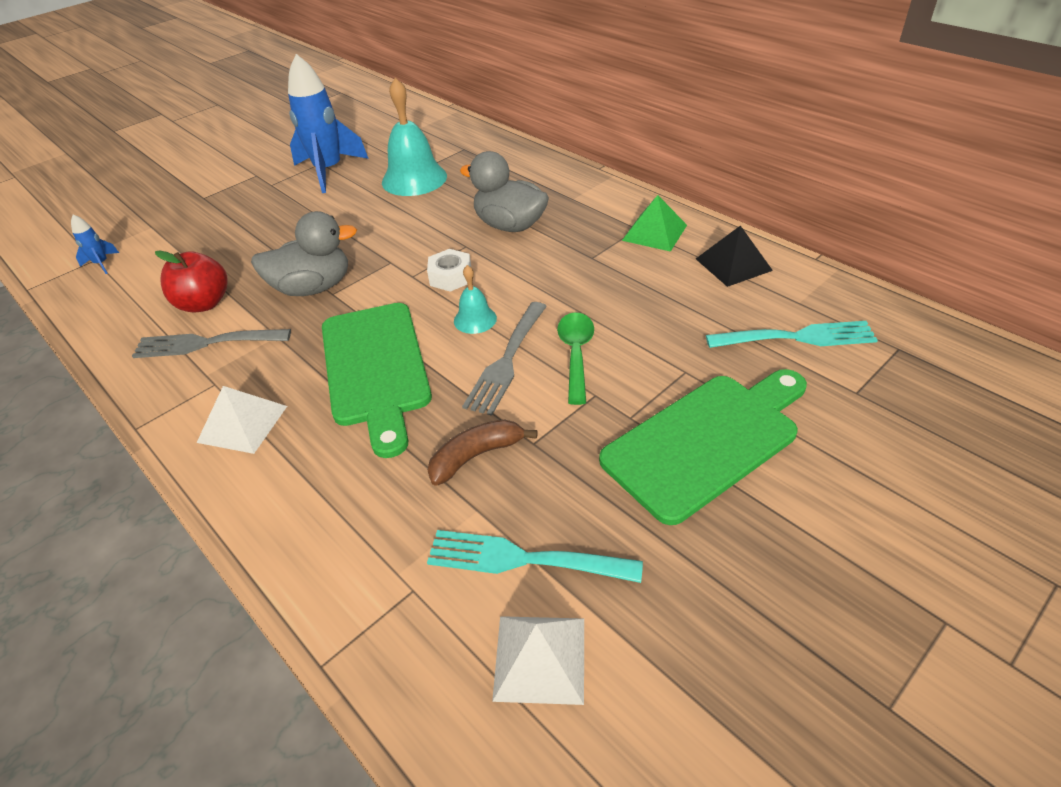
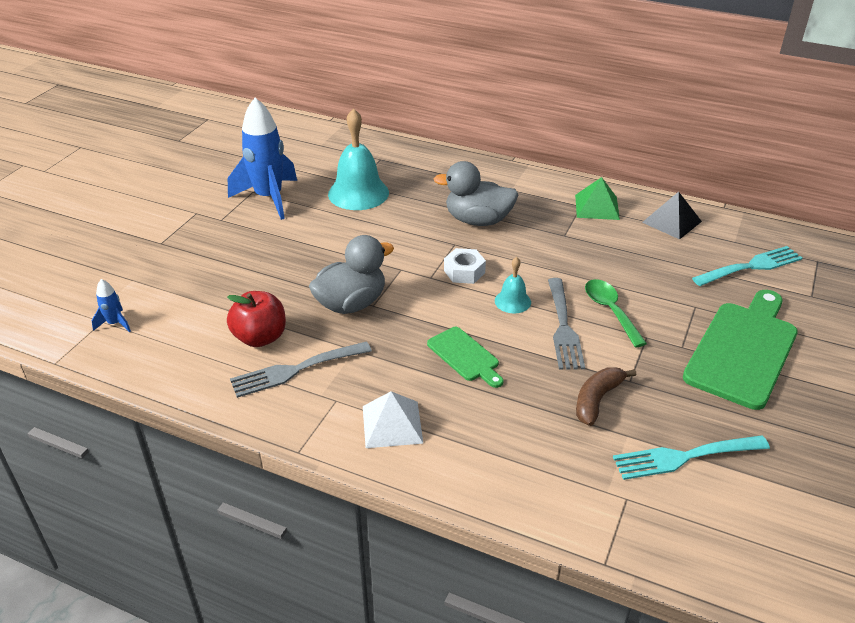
camera: 25 degrees left, 5 degrees down
green cutting board [322,303,432,458] -> green cutting board [427,327,504,388], size x0.52
white pyramid [492,616,584,705] -> none

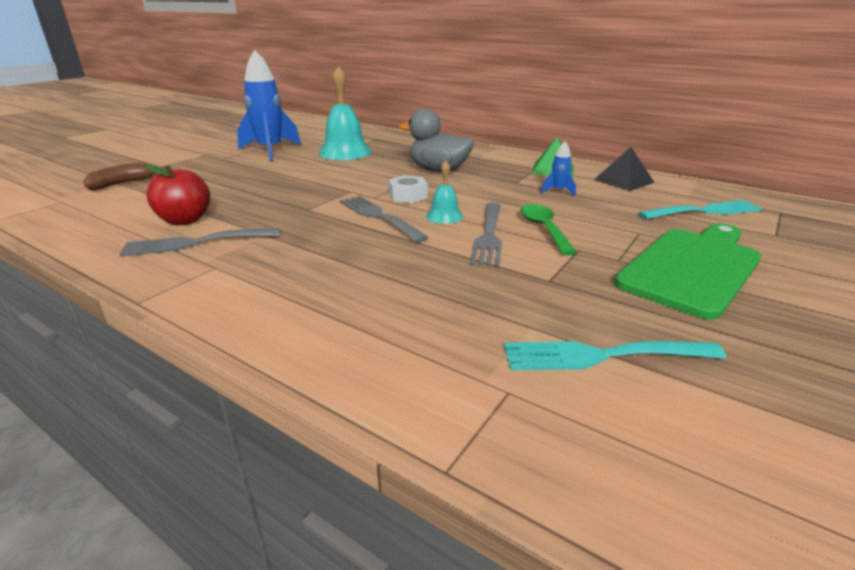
camera: 10 degrees right, 10 degrees down
blue rocket [92,279,131,332] -> blue rocket moved to [541,141,576,196]
grey duck [309,235,394,314] -> none
white pyramid [363,391,423,448] -> none
green cutting board [427,327,504,388] -> none
brown banana [576,367,636,426] -> brown banana moved to [83,163,163,190]
none -> grey fork [340,196,429,243]

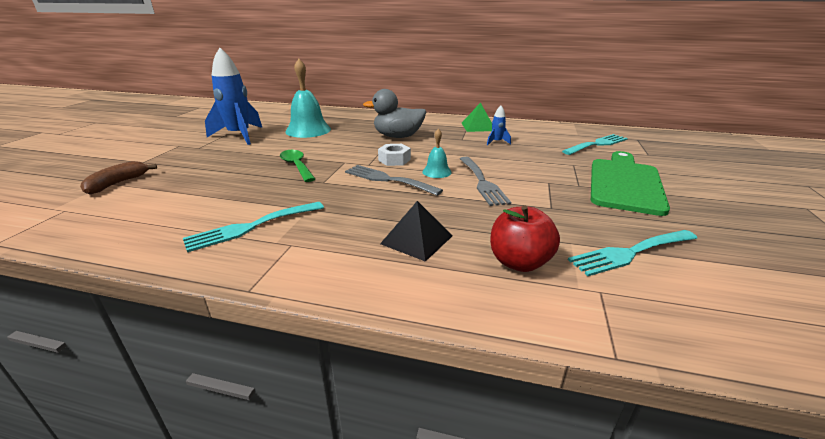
camera: 20 degrees left, 0 degrees up
grey fork [119,228,280,257] -> turquoise fork [183,202,324,252]
red apple [145,165,210,225] -> red apple moved to [490,206,560,272]
green spoon [521,204,577,256] -> green spoon moved to [280,150,315,182]
black pyramid [594,147,655,191] -> black pyramid moved to [380,201,453,262]

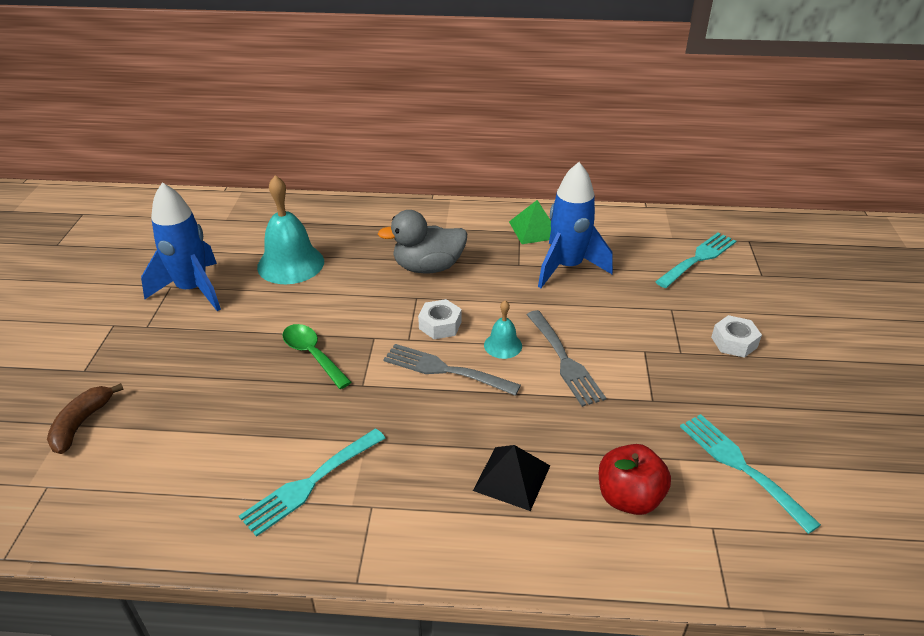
camera: 10 degrees left, 10 degrees up
blue rocket [487,106,511,146] -> blue rocket [538,162,613,288], size x2.31
turquoise fork [568,230,697,276] -> turquoise fork turned 90 degrees clockwise [680,414,821,534]
green cutting board [591,151,670,216] -> white nut [711,315,762,358]

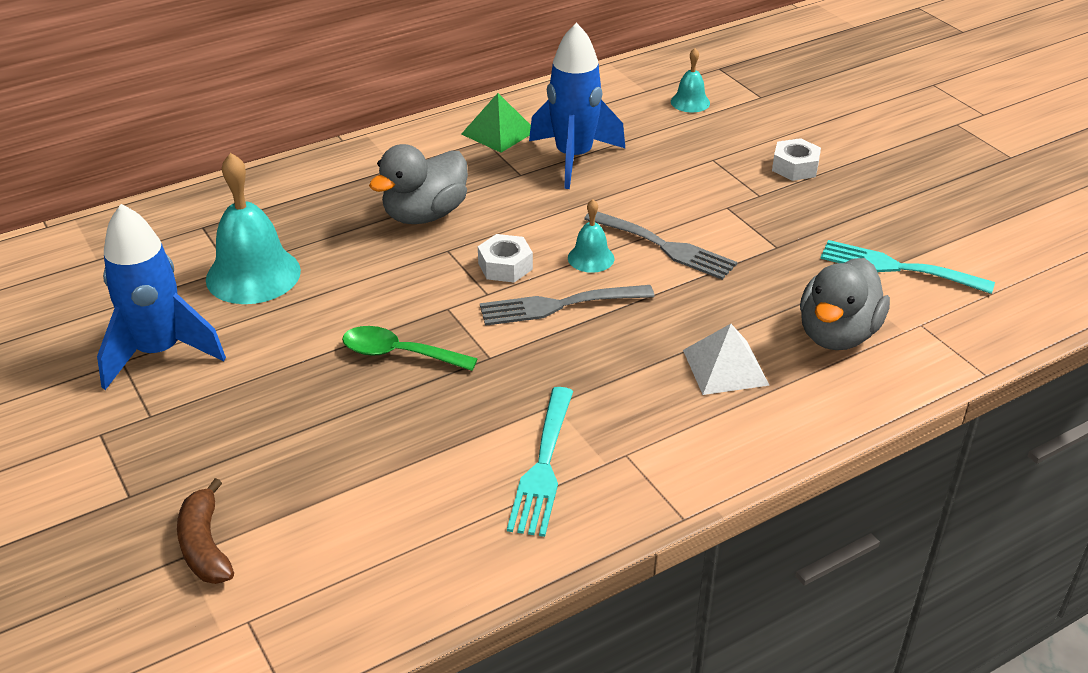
camera: 35 degrees left, 0 degrees up
black pyramid [473,445,550,511] -> white pyramid [683,324,770,395]
red apple [599,444,671,515] -> grey duck [800,258,890,350]
turquoise fork [655,233,736,288] -> turquoise bell [671,48,710,113]

